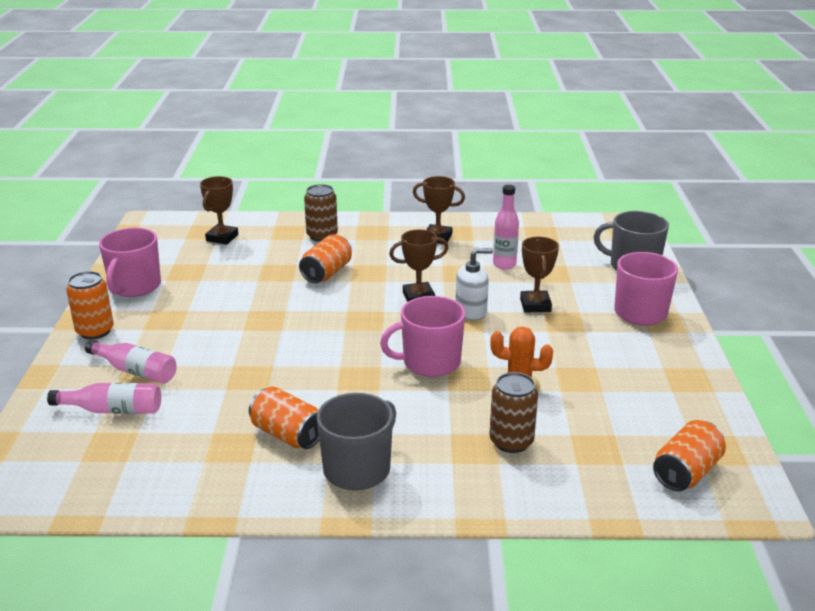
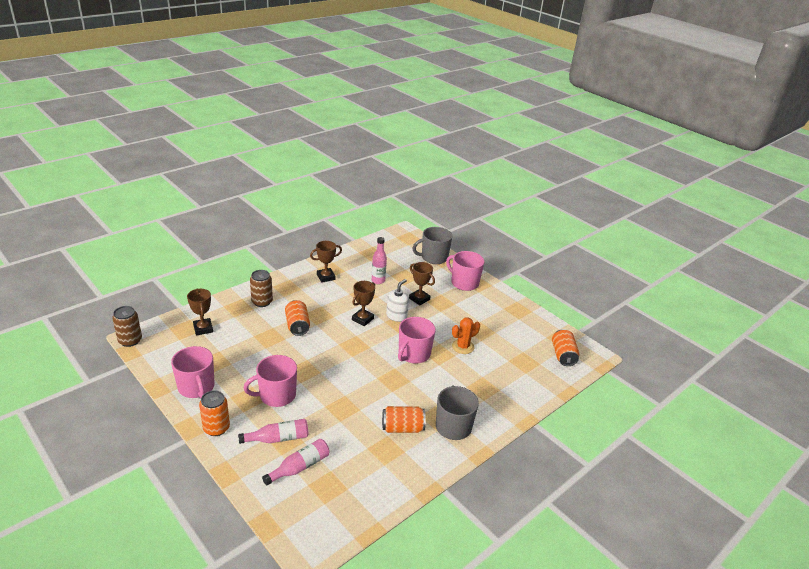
camera: 45 degrees left, 5 degrees up
brown can [489,372,538,453] -> brown can moved to [112,306,142,347]
none -> pink mug [244,355,297,407]

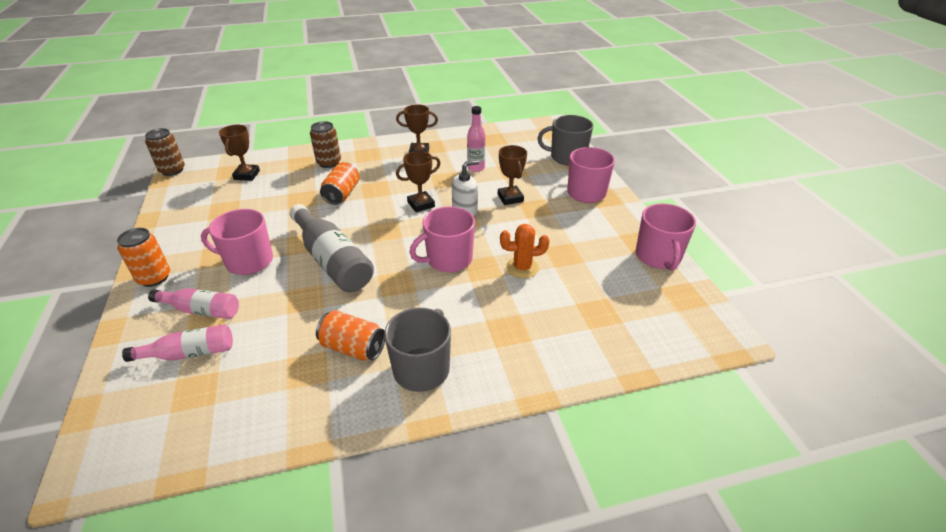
camera: 30 degrees right, 5 degrees up
pink mug [171,346,215,398] -> pink mug moved to [636,203,696,271]
orange can [552,329,579,366] -> none
none -> grey bottle [289,204,374,292]

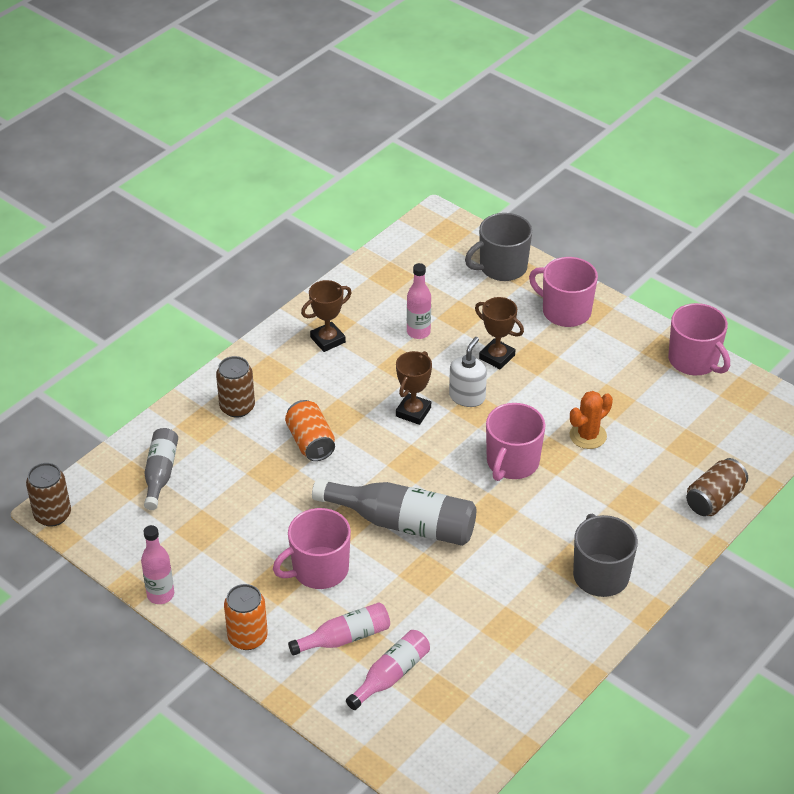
camera: 35 degrees left, 5 degrees up
brown trophy [219,125,260,181] -> grey bottle [144,428,178,510]
orange can [316,310,385,361] -> none
none -> pink bottle [141,525,174,604]
none -> brown can [686,458,748,516]

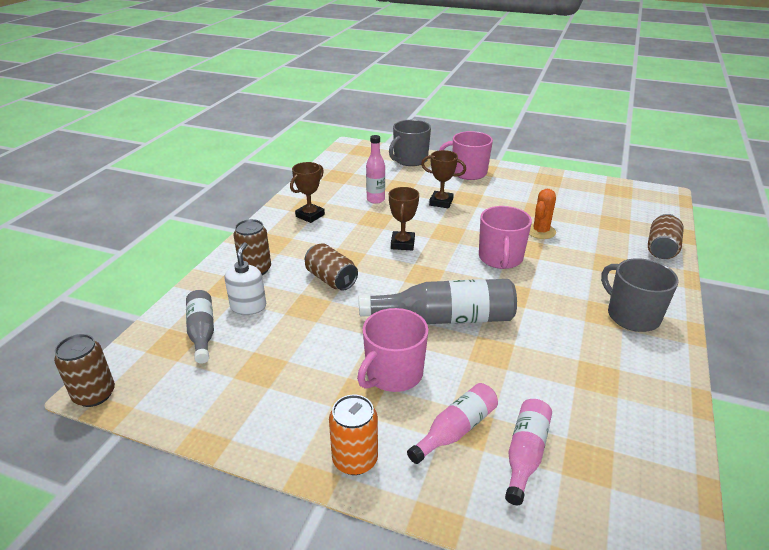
camera: 20 degrees left, 10 degrees down
pink bottle [141,525,174,604] -> none
orange can [285,400,335,461] -> brown can [305,243,358,291]
white soap dispenser [449,337,487,407] -> white soap dispenser moved to [225,242,266,315]
pink mug [668,303,730,375] -> none

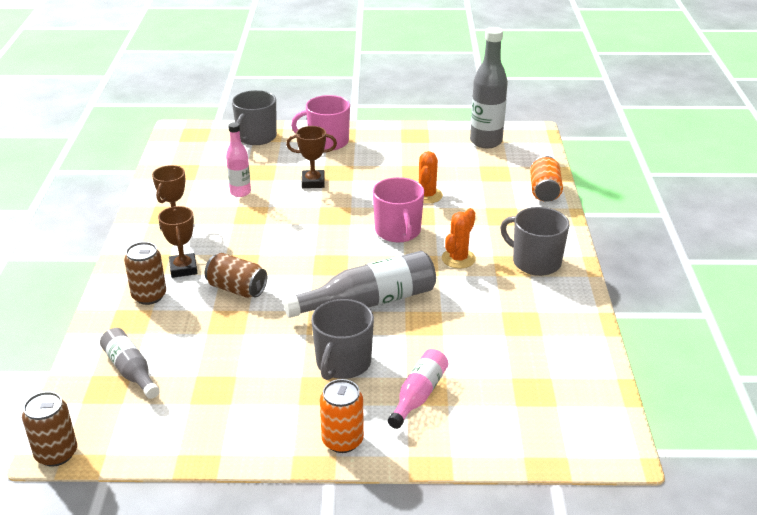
camera: 20 degrees left, 0 degrees up
white soap dispenser [225,242,266,315] -> none
pink mug [357,308,429,392] -> grey mug [311,299,374,380]
brown trophy [389,187,419,251] -> brown trophy moved to [158,206,197,278]
pink bottle [505,399,552,505] -> none
brown can [648,214,684,259] -> orange can [530,156,563,202]
none -> orange cactus [442,208,476,269]
none -> grey bottle [470,27,508,148]

